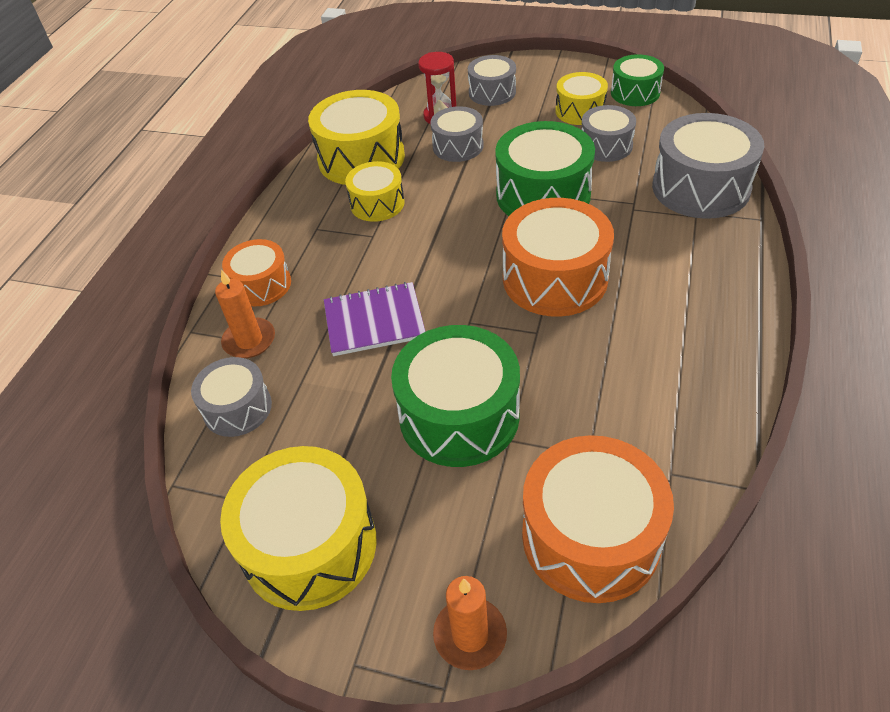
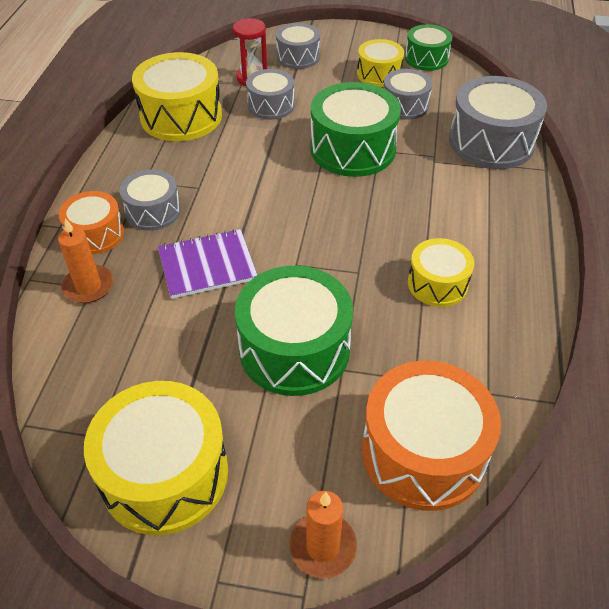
camera: 10 degrees left, 0 degrees up
grey drum [191,357,272,437] -> grey drum moved to [119,169,181,231]
yellow drum [345,161,405,222] -> yellow drum moved to [408,238,474,307]
orange drum [502,198,614,317] -> none

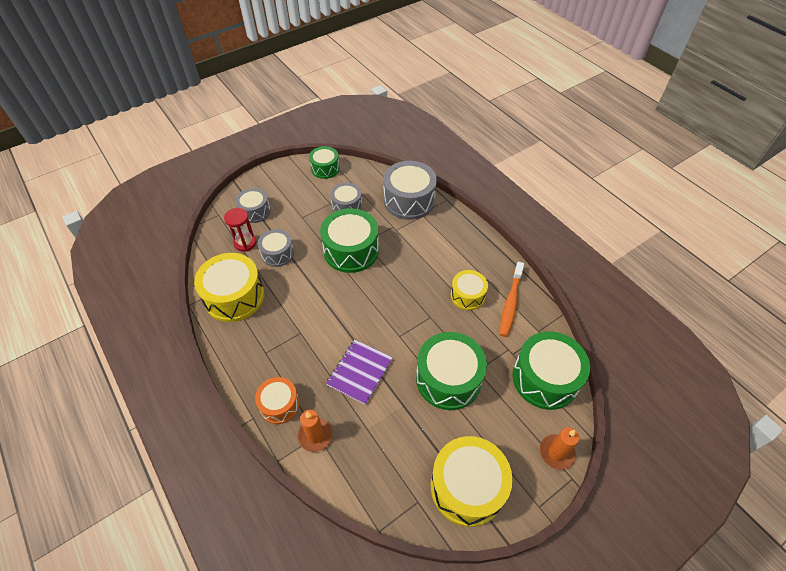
camera: 45 degrees left, 5 degrees up
grey drum [119,169,181,231] -> none
yellow drum [357,39,404,87] -> none
orange drum [362,361,501,511] -> green drum [512,331,590,410]
none -> orange toothbrush [500,262,524,337]

